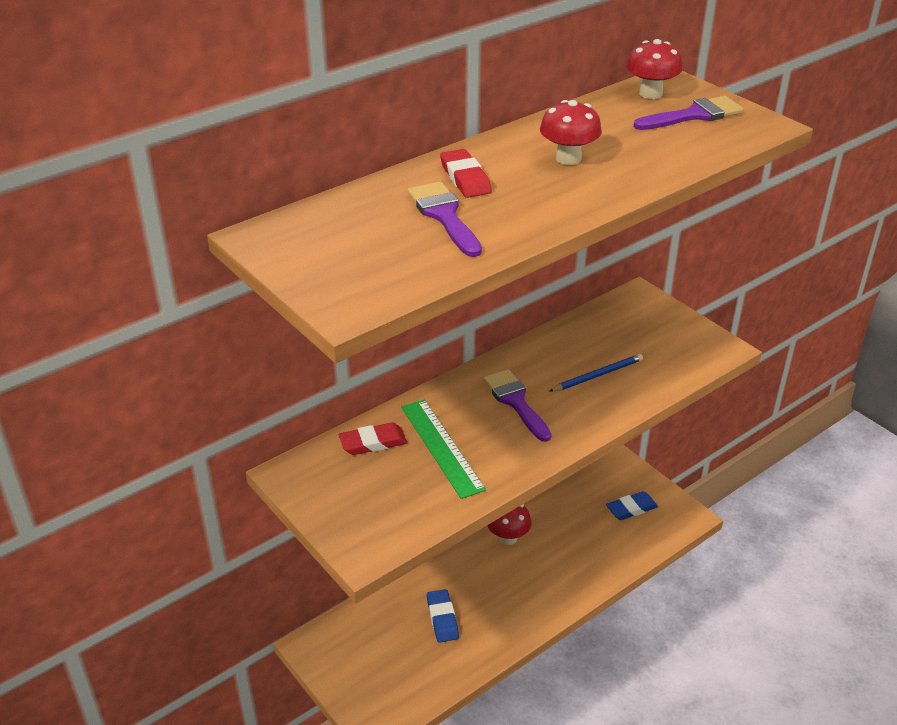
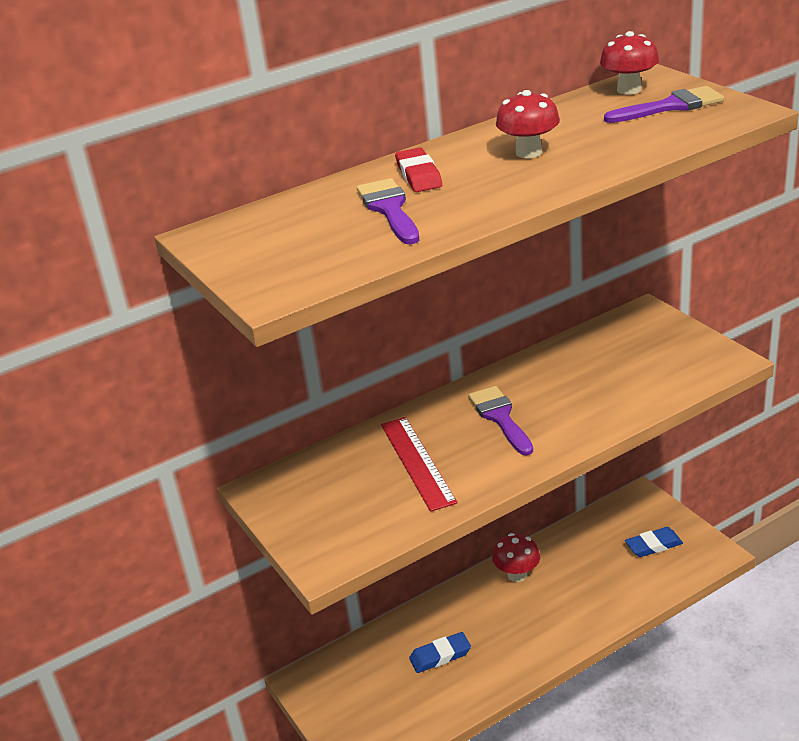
camera: 10 degrees right, 5 degrees down
red eraser [339,422,407,455] -> none
green ruler [401,400,486,499] -> red ruler [381,417,458,512]
blue eraser [427,589,459,643] -> blue eraser turned 75 degrees clockwise [409,632,471,673]
blue pencil [550,354,643,392] -> none

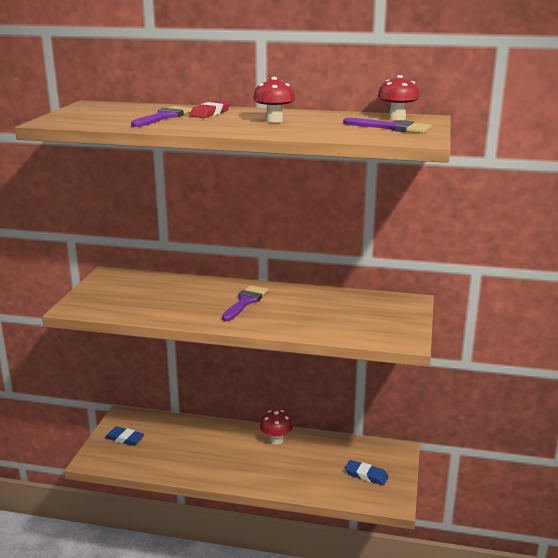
camera: 40 degrees right, 10 degrees down
red ruler [381,417,458,512] -> none
blue eraser [409,632,471,673] -> blue eraser moved to [105,426,145,446]

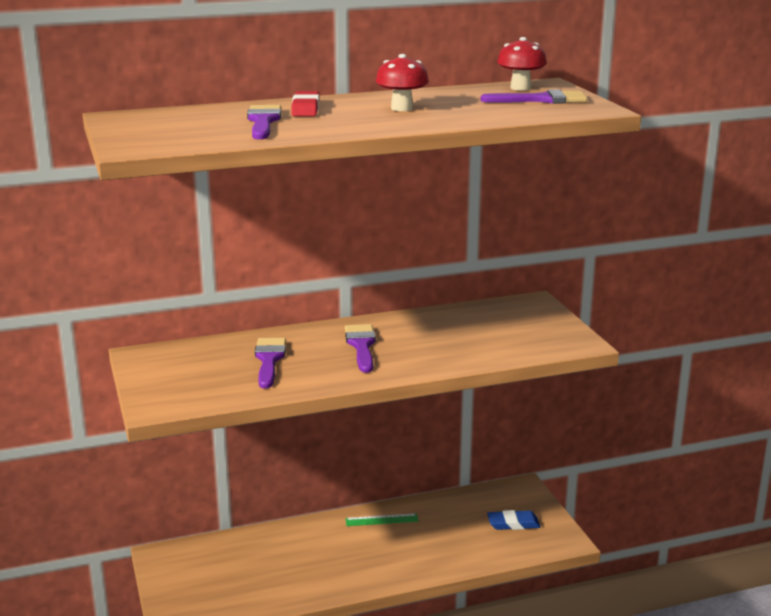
camera: 30 degrees left, 0 degrees up
blue eraser [105,426,145,446] -> none
red mushroom [260,410,293,444] -> green ruler [346,513,419,526]
none -> purple brush [255,338,286,388]

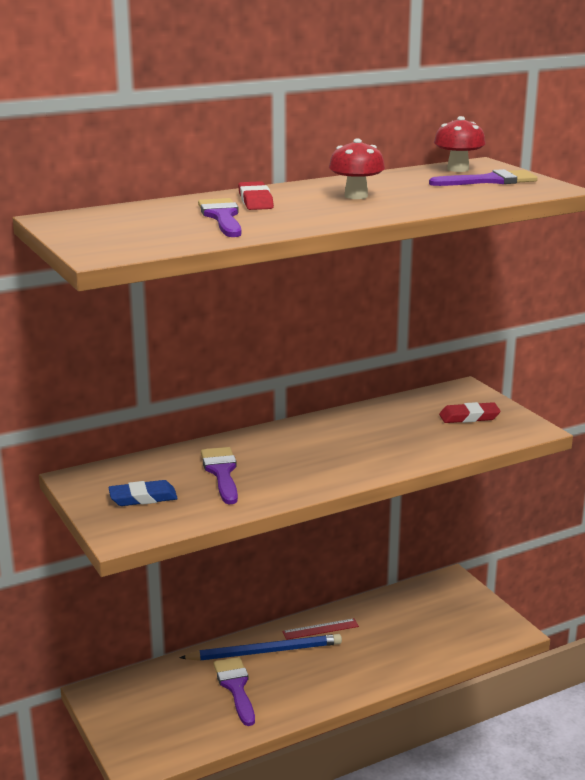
camera: 10 degrees left, 0 degrees up
purple brush [345,324,376,373] -> purple brush moved to [213,657,255,726]
green ruler [346,513,419,526] -> red ruler [282,618,359,640]
blue eraser [487,510,541,530] -> blue eraser moved to [108,480,178,506]
none -> blue pencil [179,634,342,661]
none -> red eraser [439,402,501,423]

